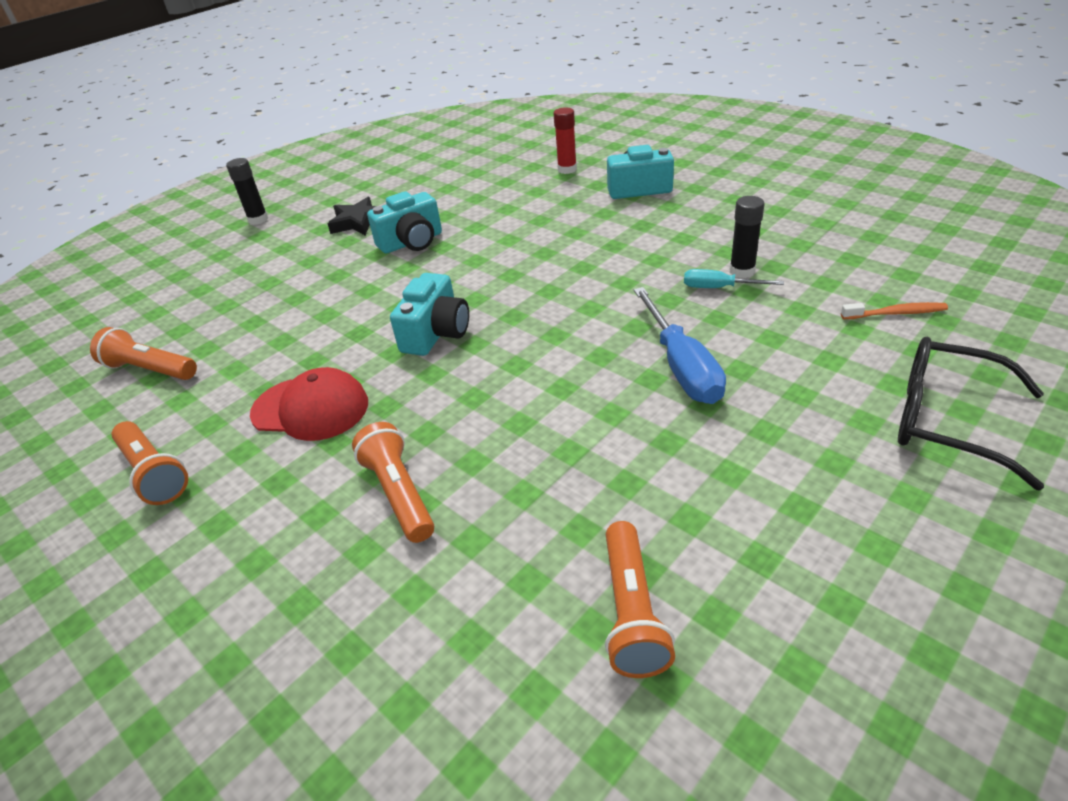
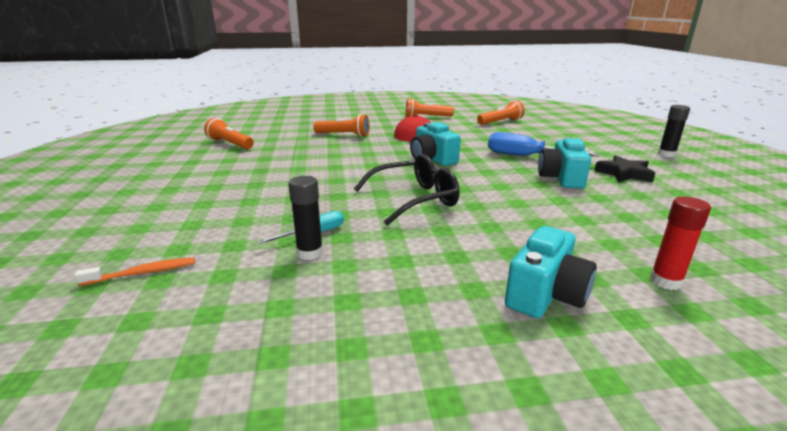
camera: 125 degrees right, 15 degrees down
blue screwdriver [634,287,726,404] -> blue screwdriver moved to [488,132,600,157]
orange toothbrush [841,302,948,319] -> orange toothbrush turned 150 degrees counterclockwise [75,257,195,286]
black glasses [898,337,1044,491] -> black glasses moved to [354,154,460,226]

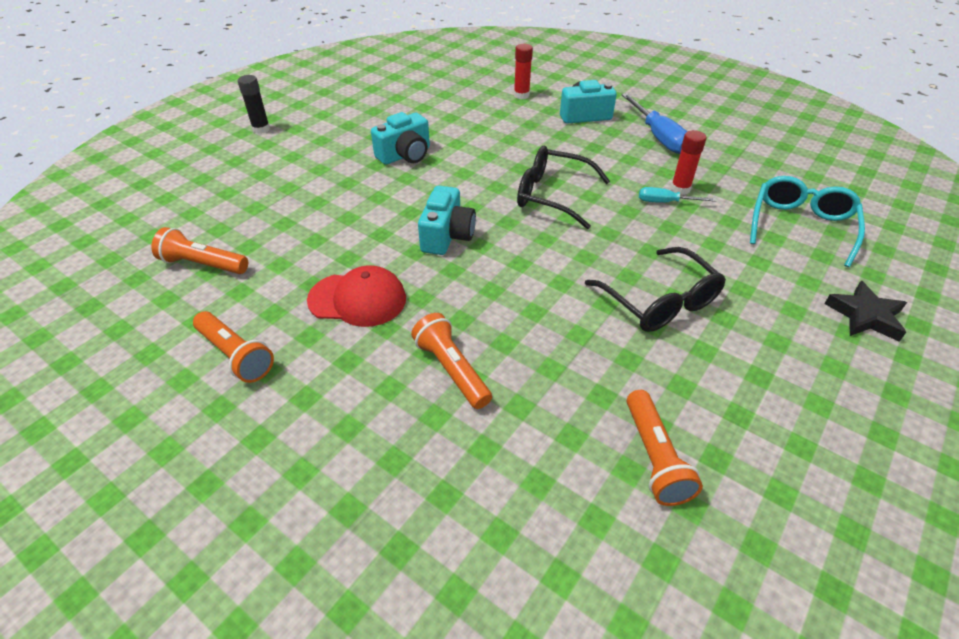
camera: 135 degrees left, 20 degrees up
orange toothbrush [75,257,195,286] -> turquoise glasses [750,176,865,267]
black glue stick [288,176,323,260] -> red glue stick [671,130,707,195]
blue screwdriver [488,132,600,157] -> blue screwdriver moved to [622,93,687,154]
black star [594,155,655,183] -> black star moved to [824,281,907,341]
none -> black glasses [585,247,726,332]

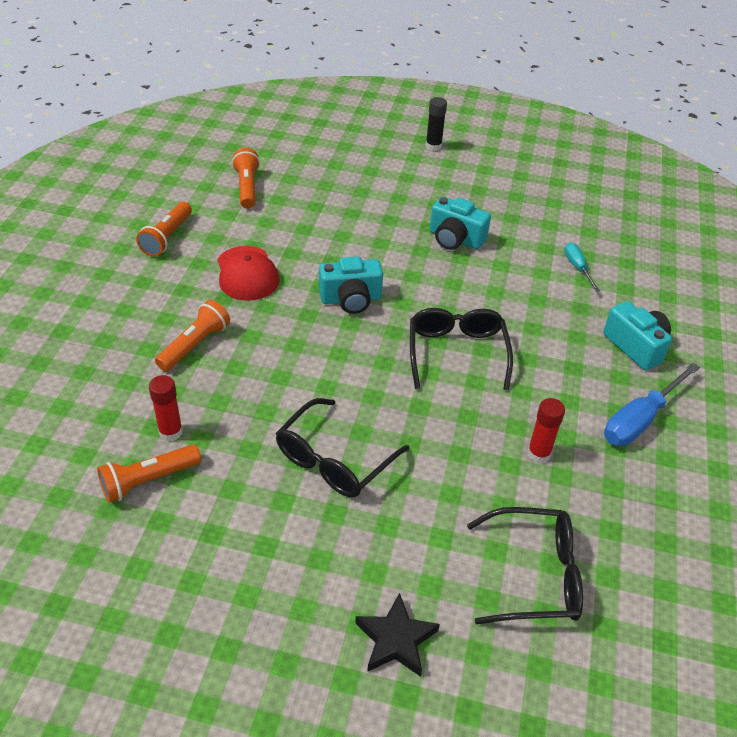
camera: 65 degrees right, 0 degrees up
red glue stick [514,44,533,99] -> red glue stick moved to [149,375,183,441]
turquoise screwdriver [639,187,717,203] -> turquoise screwdriver moved to [564,243,600,292]
turquoise glasses [750,176,865,267] -> black glasses [467,507,583,624]

